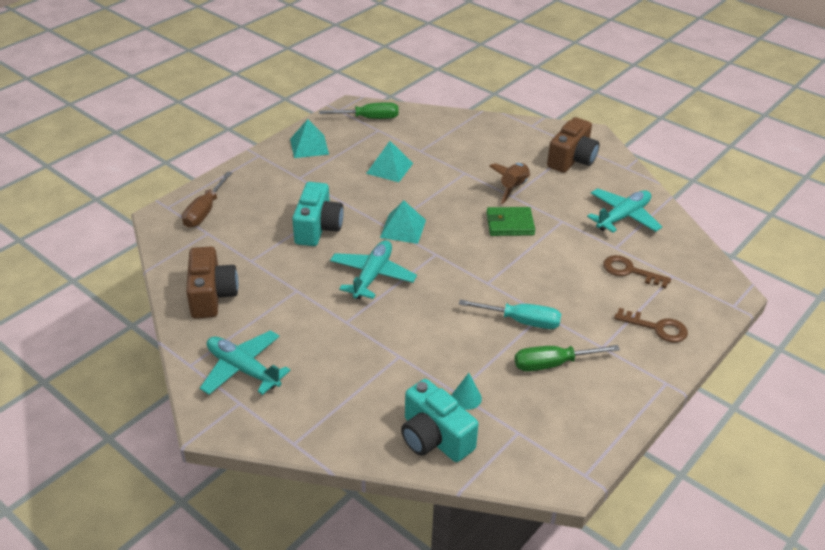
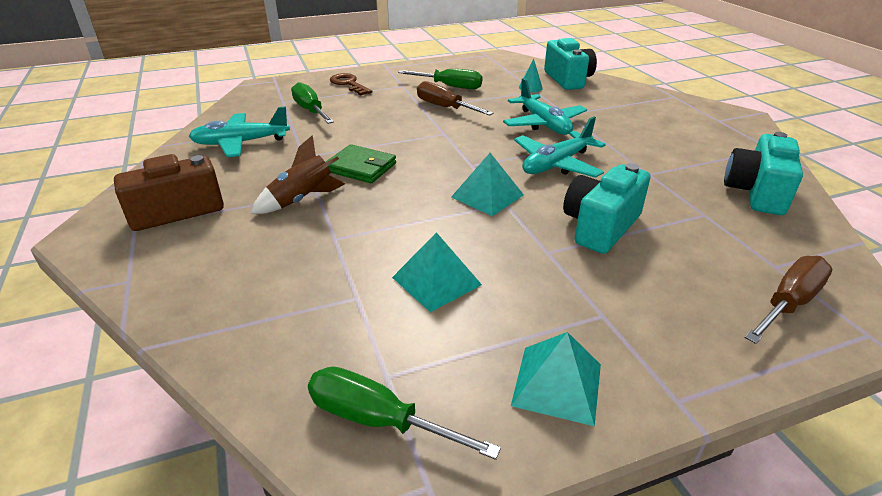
camera: 150 degrees left, 5 degrees down
brown camera [186,246,239,319] -> turquoise camera [724,132,803,215]
turquoise plane [200,330,291,395] -> turquoise plane moved to [503,78,587,135]
turquoise screwdriver [459,299,561,329] -> brown screwdriver [417,81,494,116]
brown key [603,255,671,289] -> green screwdriver [291,82,334,124]

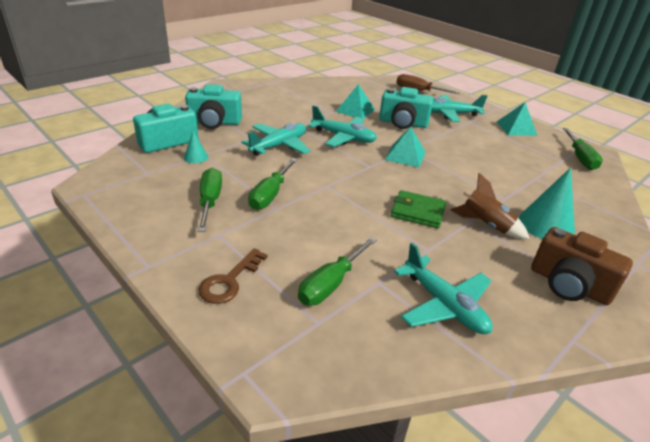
camera: 115 degrees left, 0 degrees up
green wallet [325,144,396,183] -> green wallet turned 75 degrees counterclockwise [391,190,446,228]
turquoise pyramid [392,232,482,312] -> turquoise pyramid moved to [336,84,375,119]
brown screwdriver [417,81,494,116] -> green screwdriver [248,158,298,210]
turquoise camera [724,132,803,215] -> turquoise camera moved to [185,84,242,129]
none -> turquoise plane [431,95,487,122]
none -> turquoise cone [519,168,575,239]

